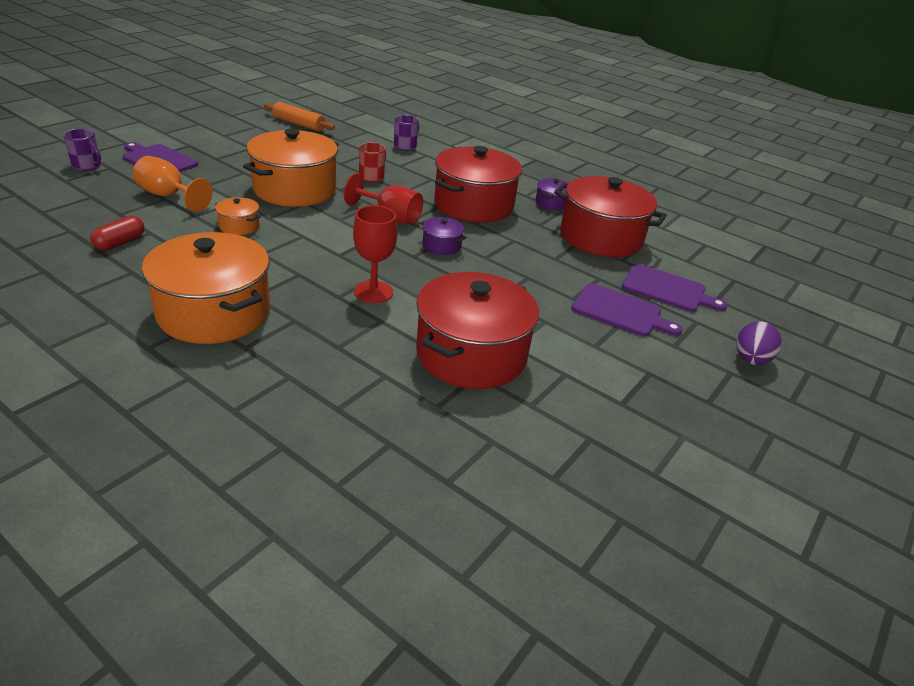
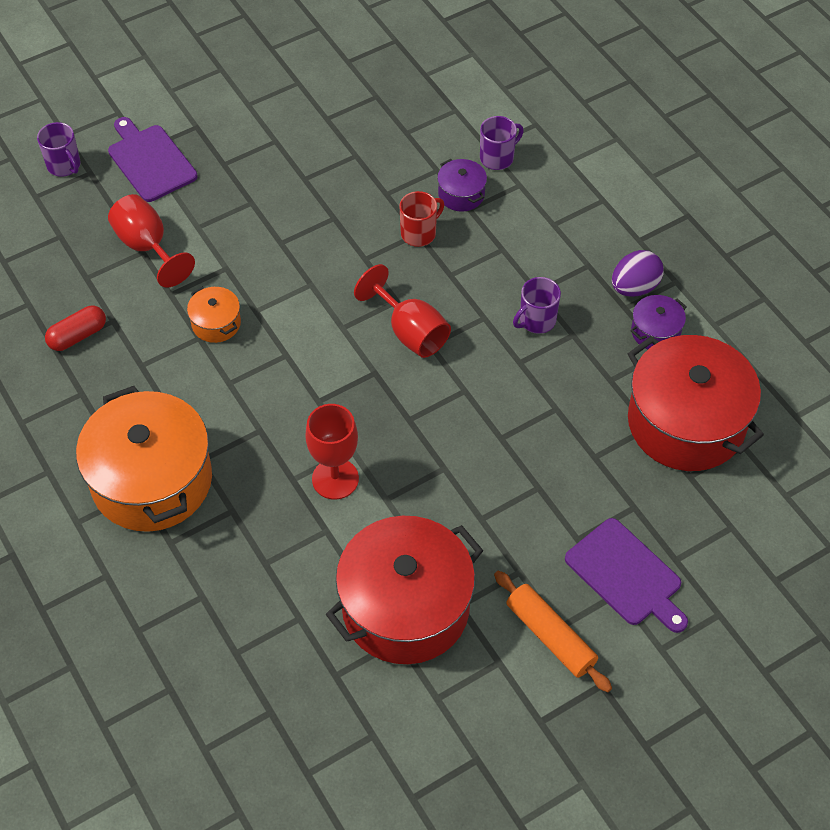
camera: 25 degrees right, 20 degrees up
orange goblet [133,156,213,212] -> red goblet [108,194,195,287]
orange pot [243,129,339,207] -> none
orange rolling pin [264,102,335,131] -> orange rolling pin moved to [494,571,612,692]
purple pot [420,217,467,255] -> purple pot moved to [437,159,487,212]
red pot [434,146,522,223] -> purple mug [513,277,561,334]
purple cutting board [622,264,727,312] -> none
purple egg [736,321,782,365] -> purple egg moved to [612,250,663,297]

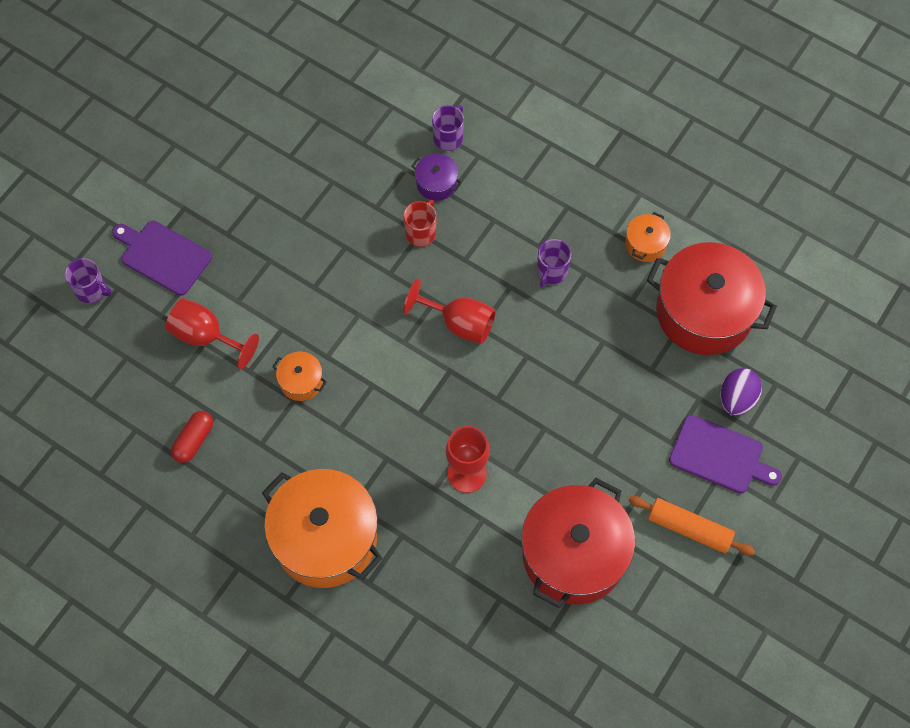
camera: 25 degrees left, 10 degrees up
purple egg [612,250,663,297] -> purple egg moved to [721,368,762,416]
purple pot [631,295,686,349] -> orange pot [625,212,671,262]

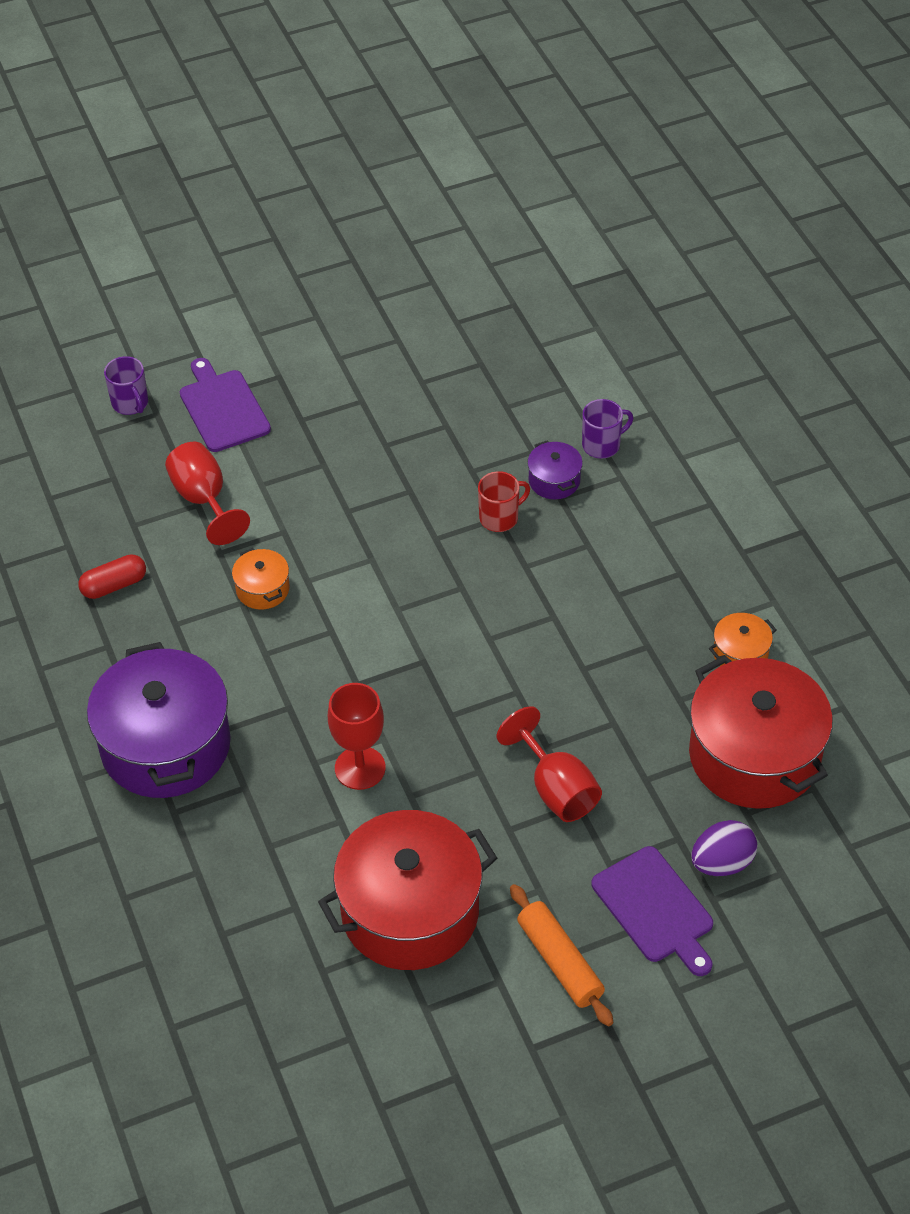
camera: 35 degrees right, 15 degrees down
orange pot [262,469,382,588] -> purple pot [87,642,231,798]
red goblet [403,279,496,344] -> red goblet moved to [497,706,602,822]
purple mug [537,239,571,288] -> none

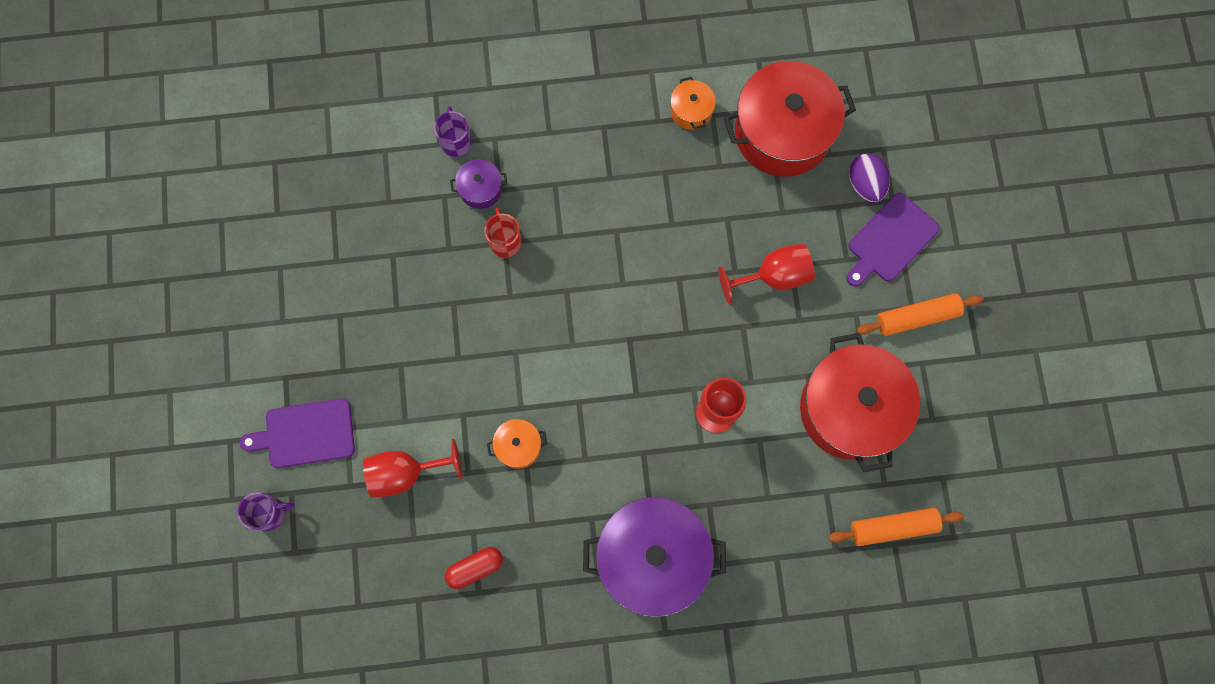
camera: 75 degrees left, 25 degrees up
red capsule [78,554,146,599] -> red capsule turned 75 degrees clockwise [445,547,503,589]
purple cutting board [591,846,713,976] -> purple cutting board turned 150 degrees clockwise [846,193,940,287]
none -> orange rolling pin [828,508,964,546]

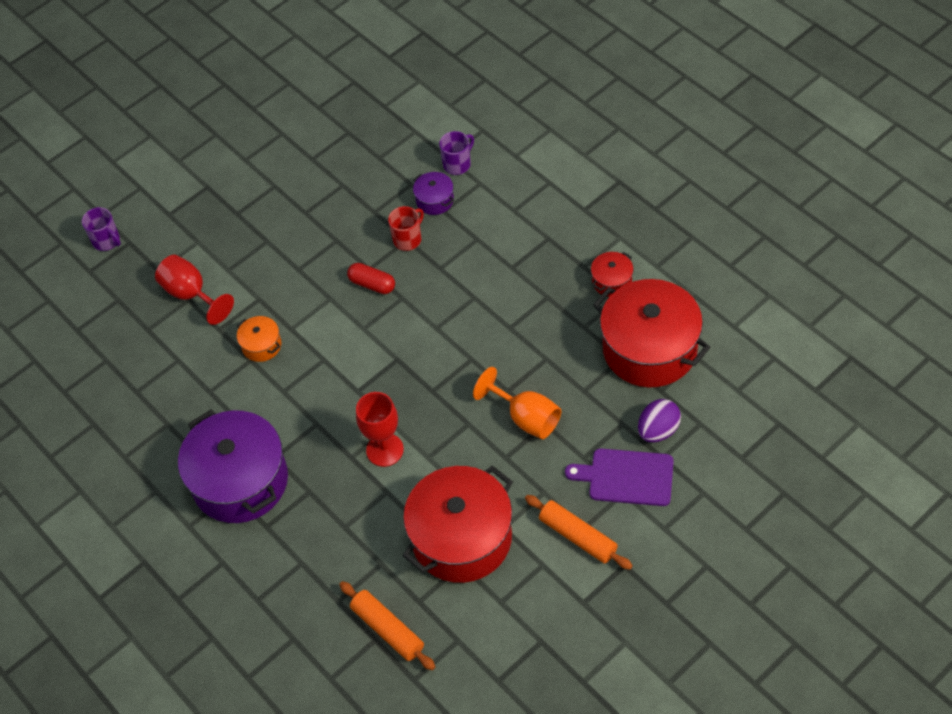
camera: 60 degrees right, 20 degrees down
purple cutting board [240,398,355,468] -> none
red capsule [445,547,503,589] -> red capsule moved to [347,263,395,294]
orange pot [670,77,716,130] -> red pot [591,252,633,297]
red goblet [718,244,815,305] -> orange goblet [473,367,561,439]

